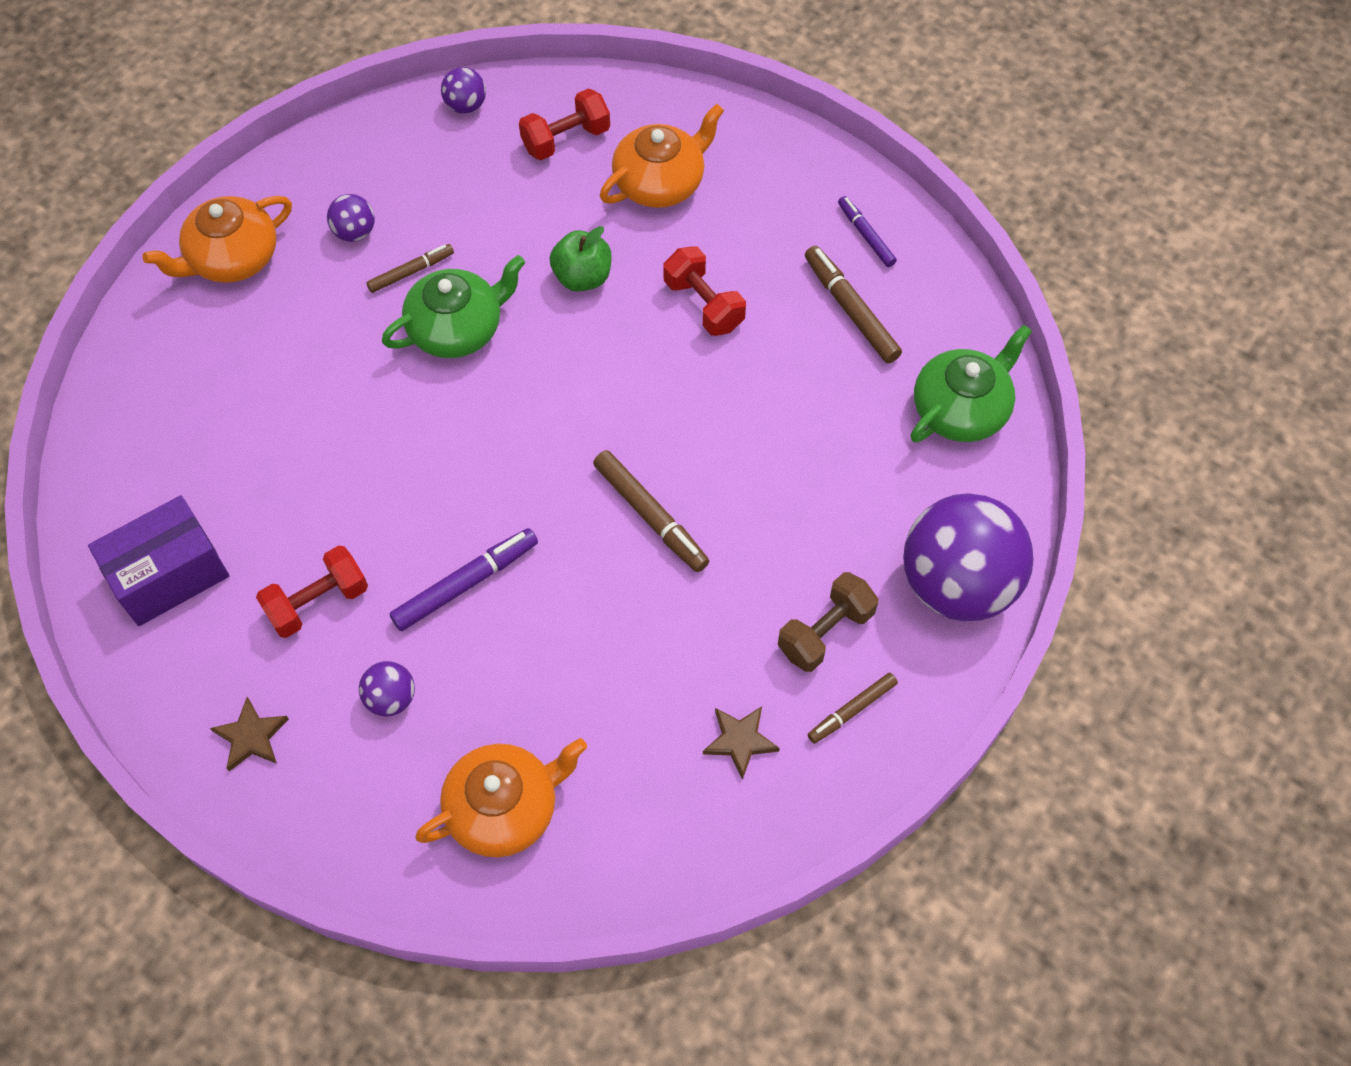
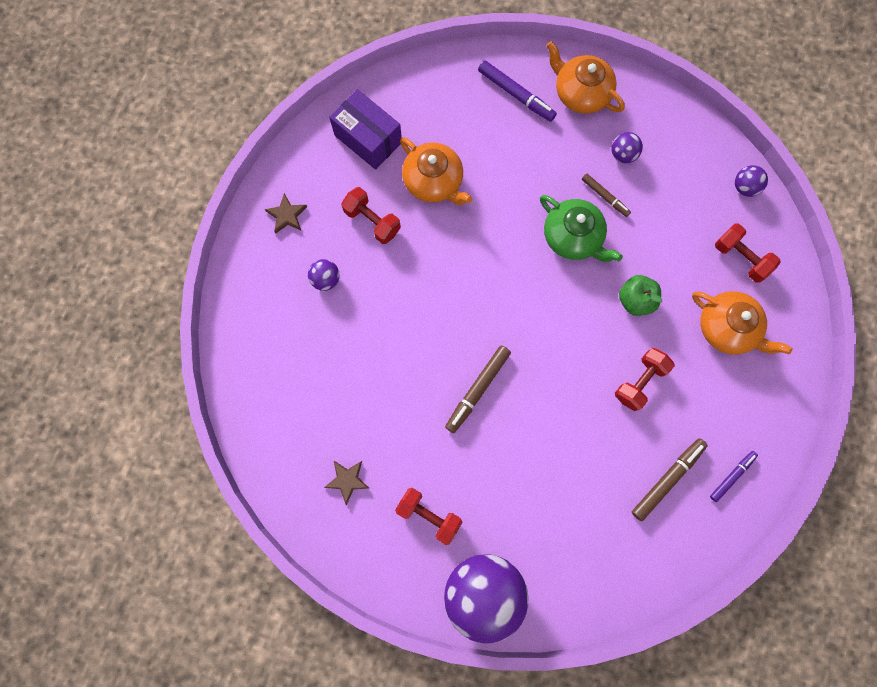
camera: 75 degrees right, 15 degrees up
purple marker [389,528,538,631] -> purple marker moved to [478,60,557,122]
orange teapot [415,738,587,857] -> orange teapot moved to [400,137,472,205]
brown dumbbell [778,572,878,672] -> red dumbbell [395,488,462,545]
brown marker [808,673,898,744] -> none
green teapot [910,325,1032,442] -> none

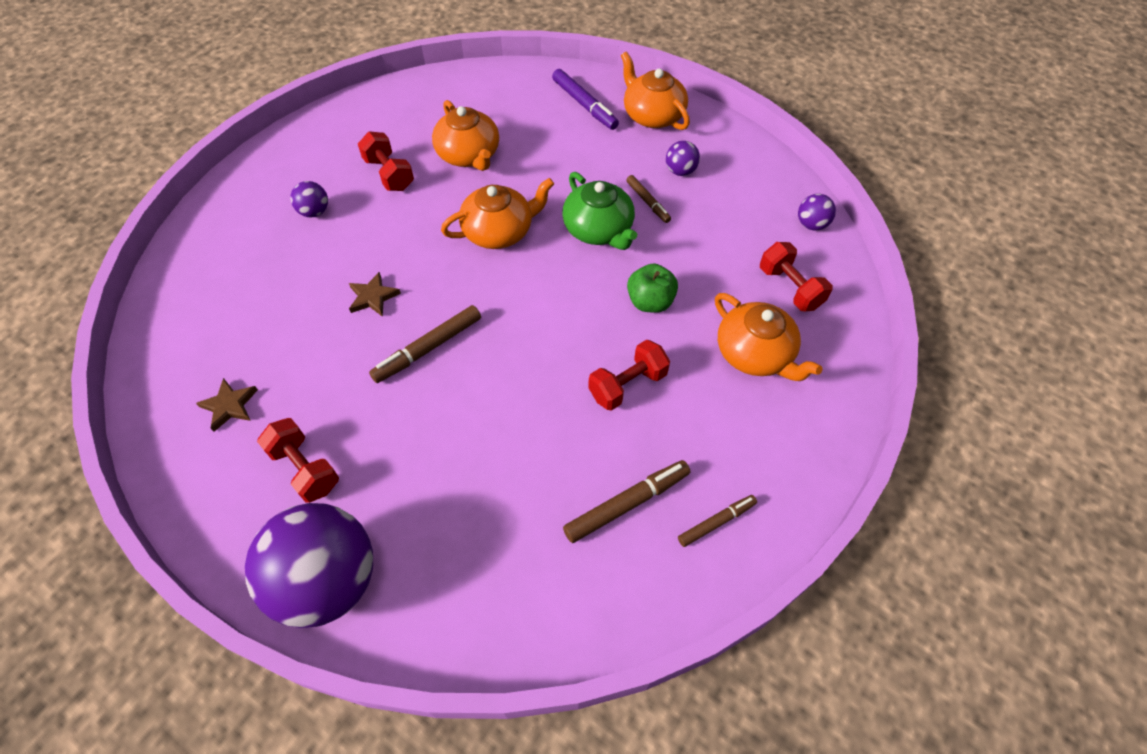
camera: 15 degrees right, 20 degrees down
brown star [264,193,307,234] -> brown star moved to [349,272,401,317]
purple box [329,89,402,170] -> none
purple marker [710,451,758,502] -> brown marker [678,495,757,547]
none -> orange teapot [441,178,554,249]

